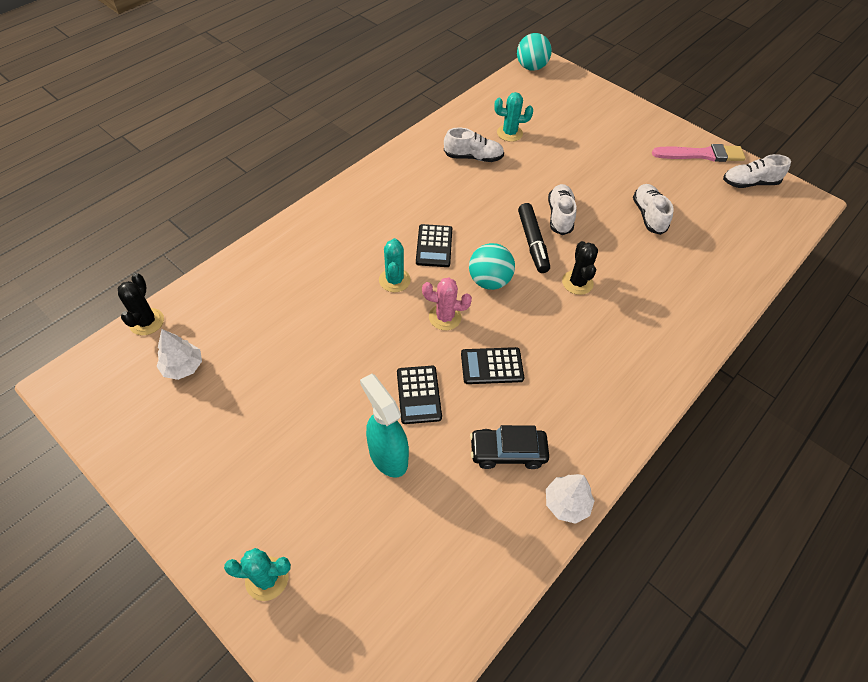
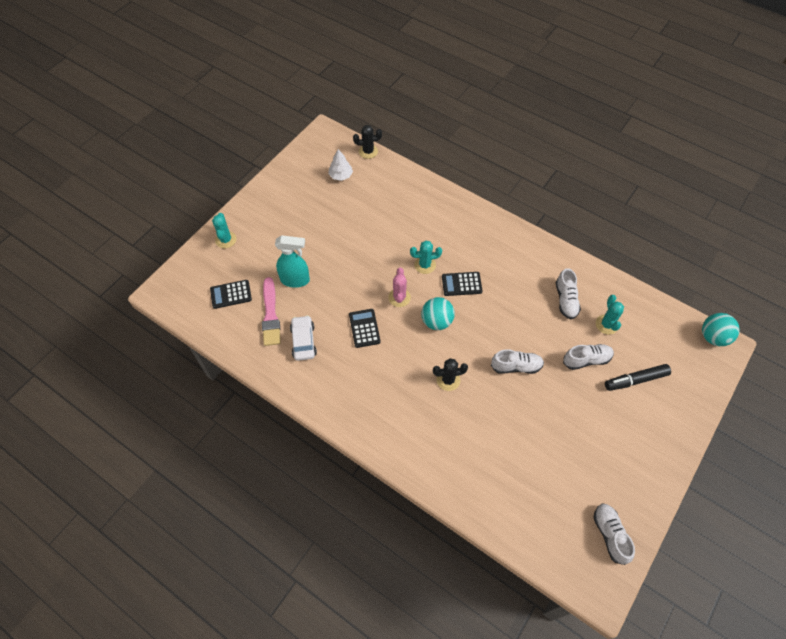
camera: 85 degrees right, 5 degrees up
turquoise spray bottle [360,374,409,478] -> turquoise spray bottle turned 45 degrees clockwise [275,235,310,288]
black calculator [397,366,442,424] -> black calculator moved to [210,280,252,309]
black car [470,425,549,469] -> white car [290,315,317,361]
black marker [518,203,550,273] -> black marker moved to [605,364,671,391]
white tree [546,474,595,524] -> none
white shoe [633,184,674,235] -> white shoe moved to [563,344,614,370]
pink brush [652,144,746,162] -> pink brush moved to [262,277,281,346]

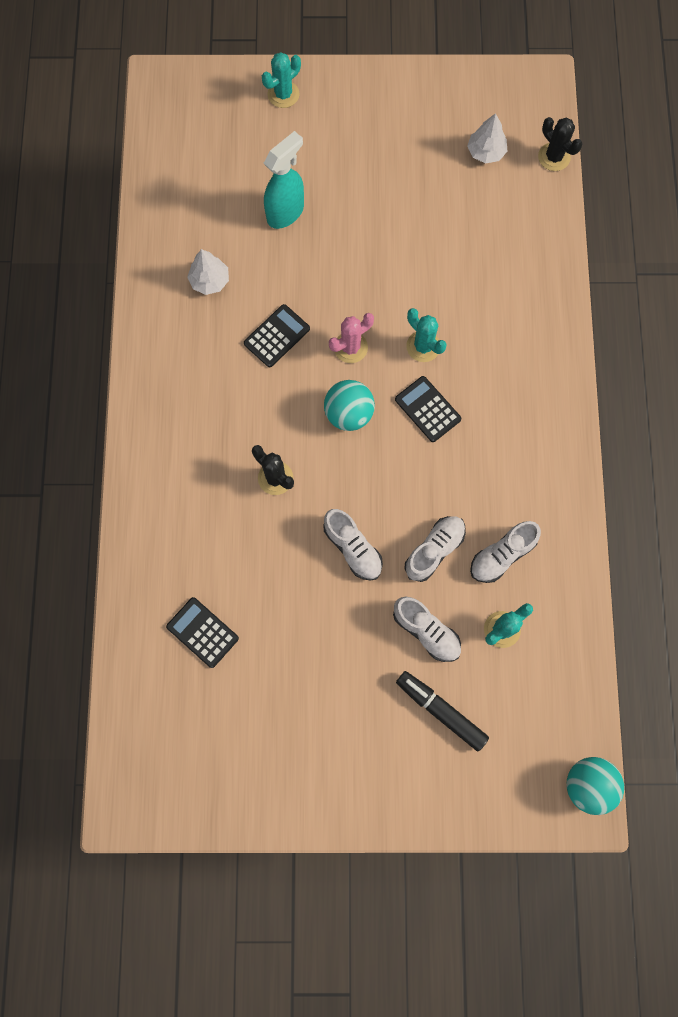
camera: 55 degrees right, 15 degrees up
black calculator [210,280,252,309] -> black calculator moved to [166,597,239,668]
pink brush [262,277,281,346] -> none
turquoise spray bottle [275,235,310,288] -> turquoise spray bottle turned 105 degrees counterclockwise [264,131,304,229]
white car [290,315,317,361] -> white tree [187,249,229,295]
white shoe [593,503,635,565] -> white shoe moved to [404,516,466,582]

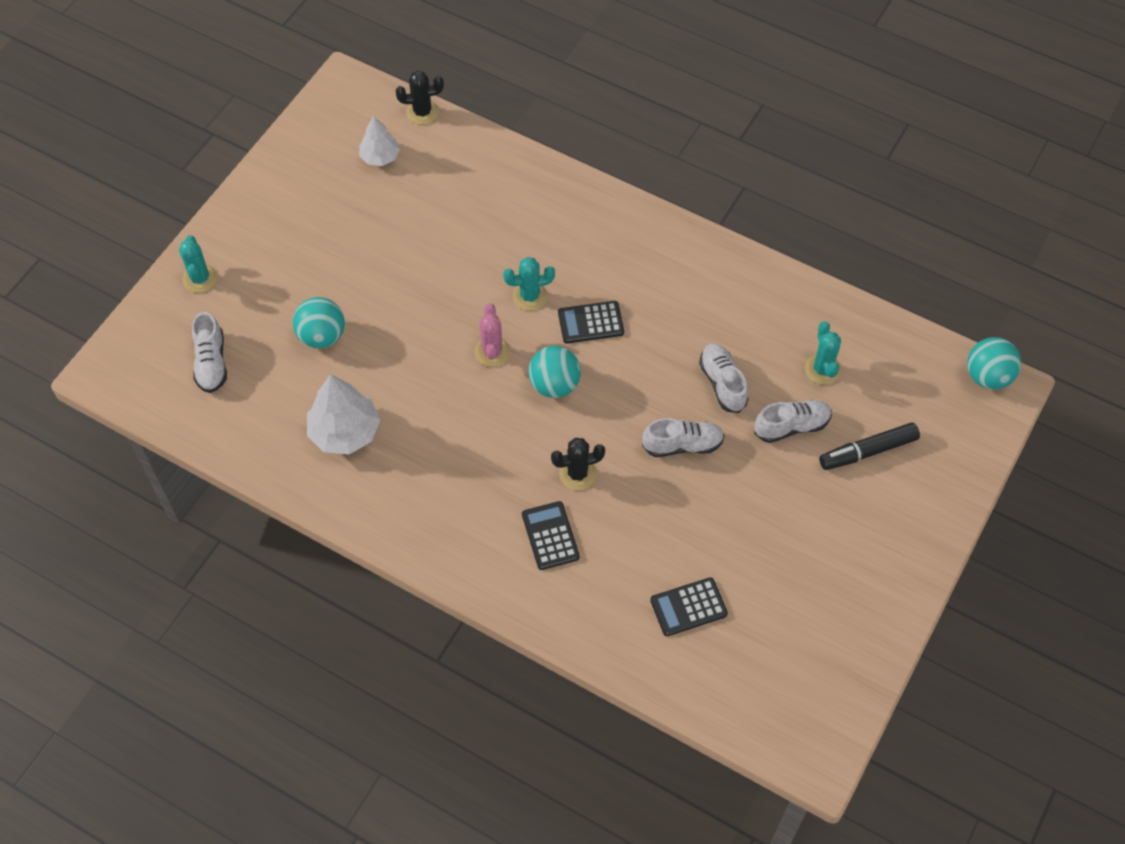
camera: 60 degrees left, 15 degrees down
white tree [187,249,229,295] -> white tree [307,374,380,454], size x1.62
black calculator [244,304,310,367] -> black calculator moved to [522,501,580,570]
turquoise spray bottle [264,131,304,229] -> turquoise ball [293,297,345,349]
white shoe [470,521,541,583] -> white shoe moved to [192,312,227,393]

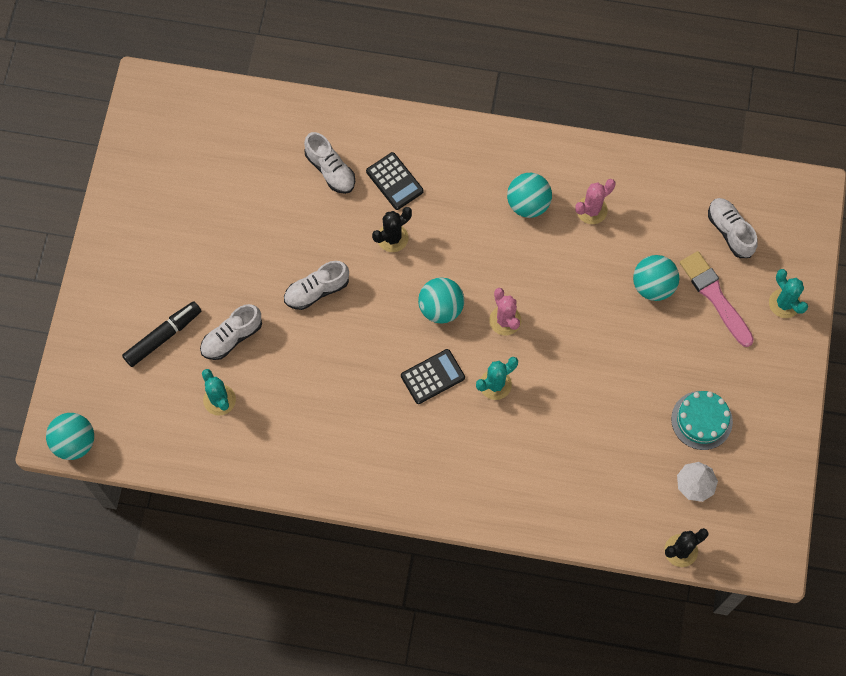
camera: 160 degrees right, 10 degrees up
white tree [307,374,380,454] -> pink cactus [575,179,615,224]
black calculator [650,577,728,636] -> none
white shoe [699,343,748,413] -> white shoe moved to [304,132,355,194]
none -> turquoise ball [507,173,552,218]
none -> turquoise cake [671,391,733,450]
none -> pink brush [680,251,754,347]

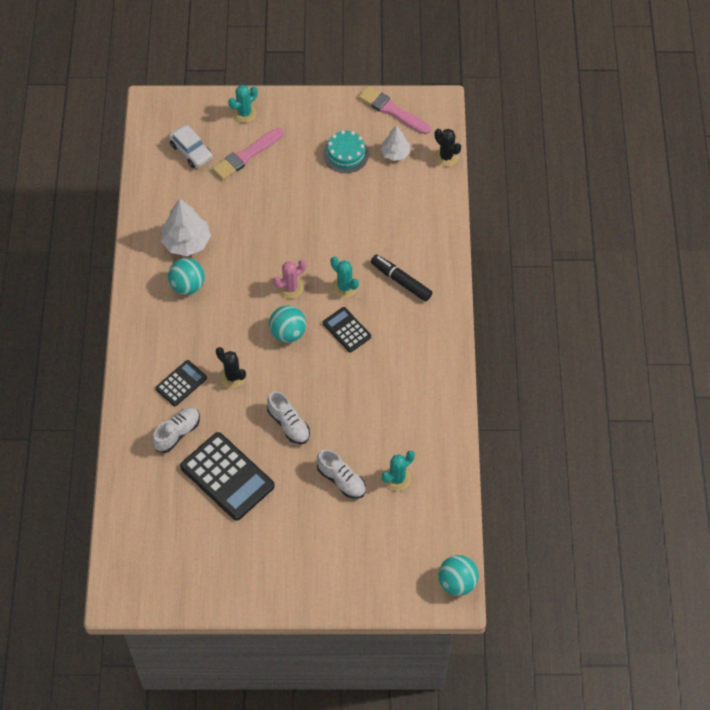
camera: 100 degrees left, 10 degrees down
black marker [122,301,201,367] -> black marker moved to [371,255,433,301]
pink cactus [575,179,615,224] -> white tree [161,199,211,256]
turquoise ball [633,255,679,301] -> none
white shoe [708,198,758,258] -> white car [169,125,213,168]
none -> black calculator [180,432,275,521]
none -> pink brush [358,86,431,134]

